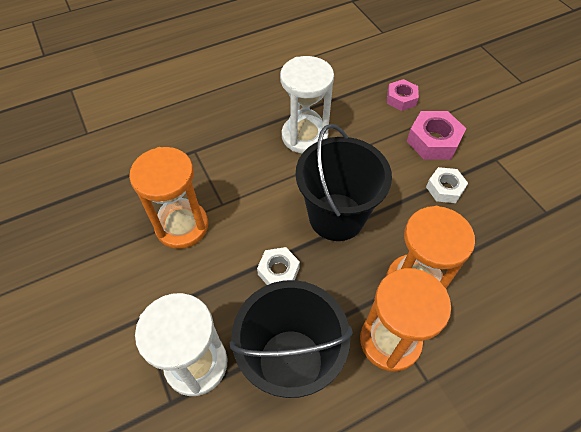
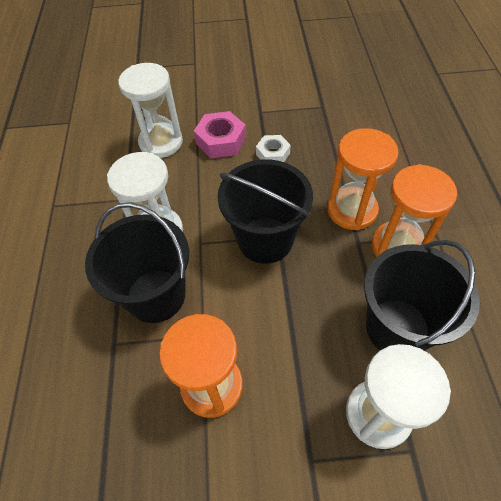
camera: 65 degrees left, 0 degrees up
white nut [257,247,300,285] -> none
pink nut [387,79,419,111] -> white hourglass [118,63,183,158]
none -> black bucket [85,202,189,323]

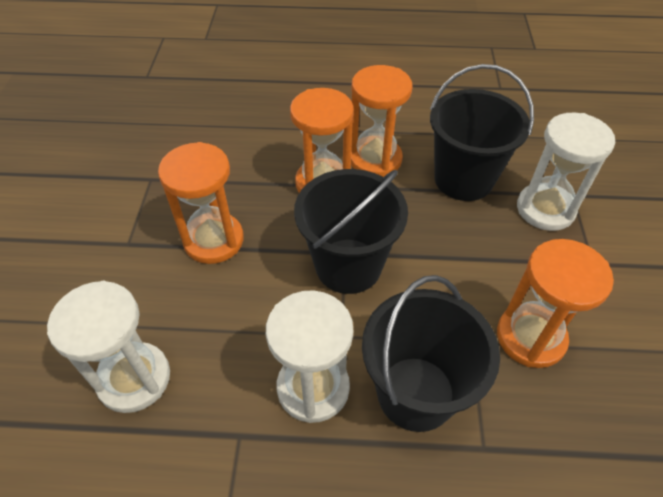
camera: 85 degrees left, 5 degrees down
pink nut [194,111,246,158] -> none
white nut [256,135,291,162] -> orange hourglass [158,142,244,264]

